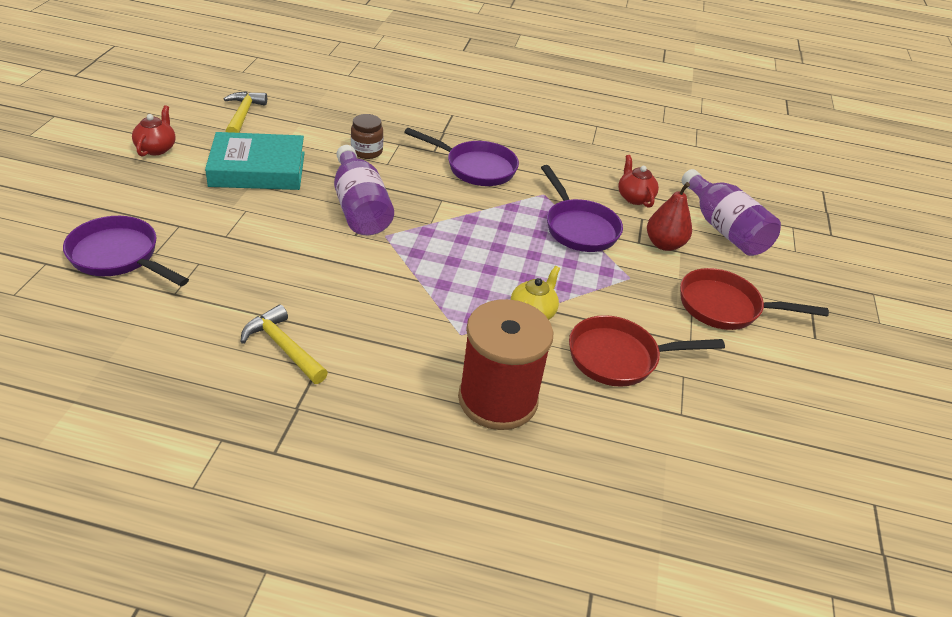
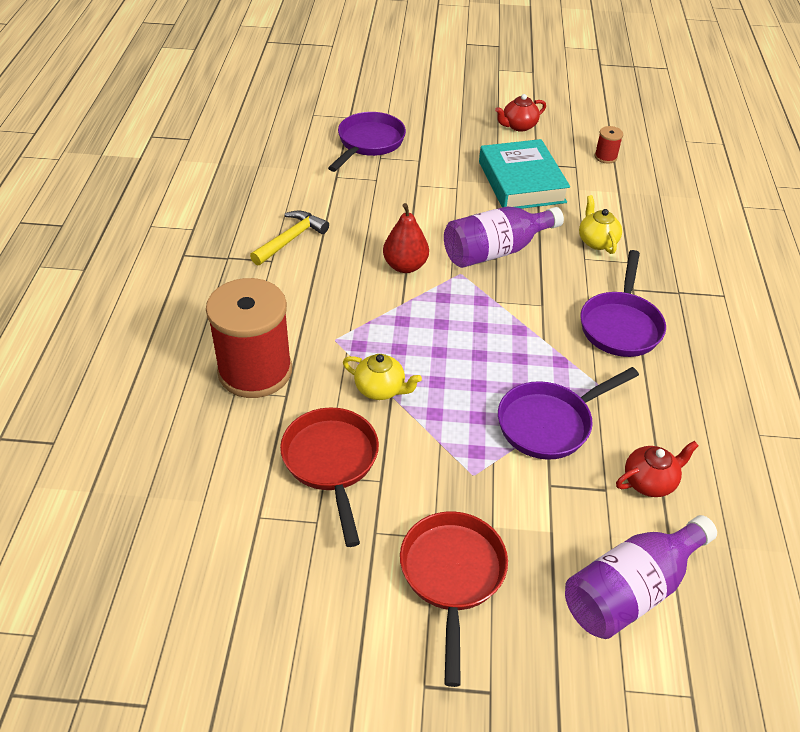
camera: 85 degrees right, 5 degrees up
red teapot [132,105,176,156] -> red teapot turned 150 degrees clockwise [495,94,546,132]
yellow hammer [224,91,267,133] -> red spool [595,126,623,163]
brown jar [351,114,383,159] -> yellow teapot [579,195,622,254]
red pear [647,182,692,251] -> red pear moved to [383,203,429,273]

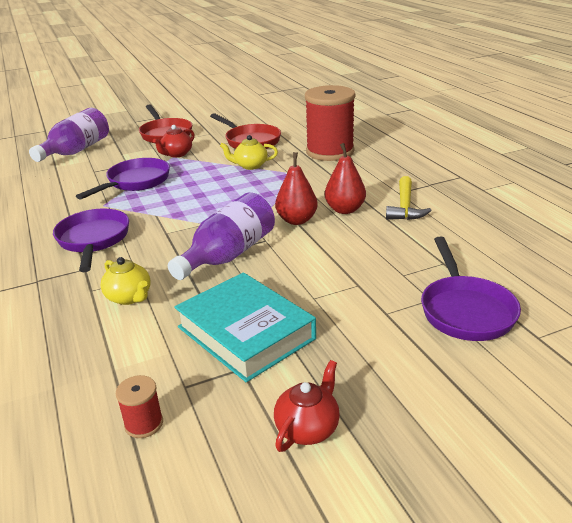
camera: 155 degrees right, 15 degrees down
red teapot [616,441,699,497] -> red teapot moved to [153,125,194,157]
none -> red pear [325,143,366,214]

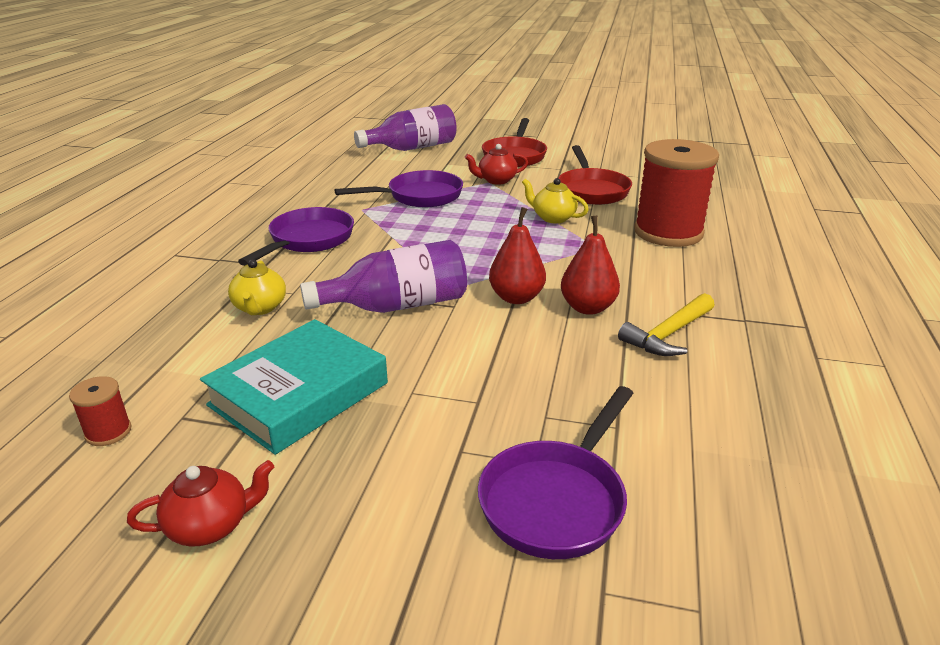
camera: 35 degrees right, 0 degrees up
turquoise book [174,272,316,382] -> turquoise book turned 45 degrees clockwise [200,319,388,455]

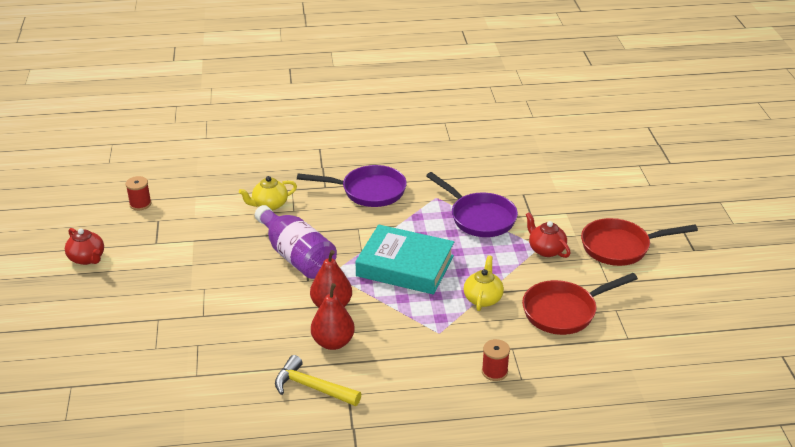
camera: 70 degrees right, 5 degrees up
turquoise book [200,319,388,455] -> turquoise book moved to [355,225,454,295]
purple bottle [354,104,457,151] -> none
purple pan [478,386,633,559] -> none
red spool [634,139,719,247] -> red spool [482,339,510,381], size x0.41

